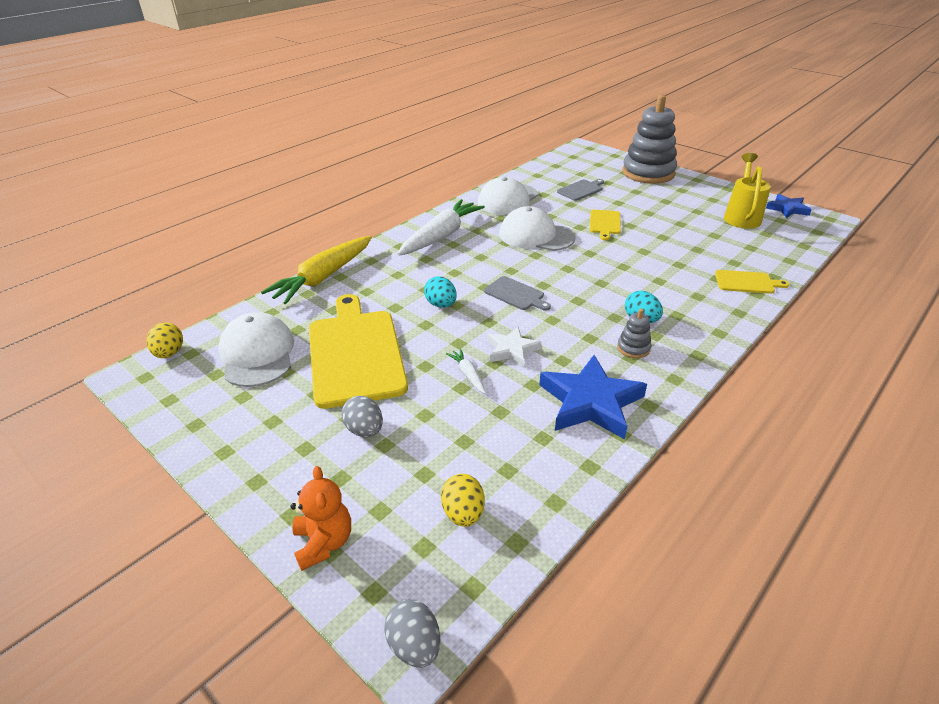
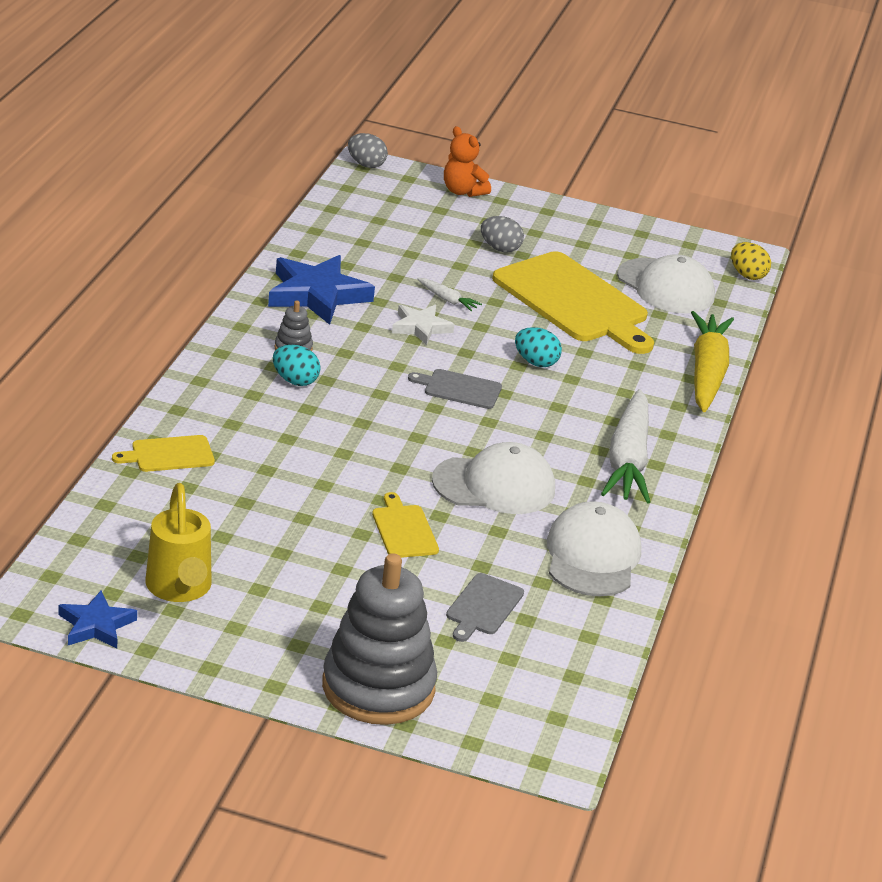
camera: 150 degrees right, 5 degrees down
yellow egg [441,474,484,527] -> none

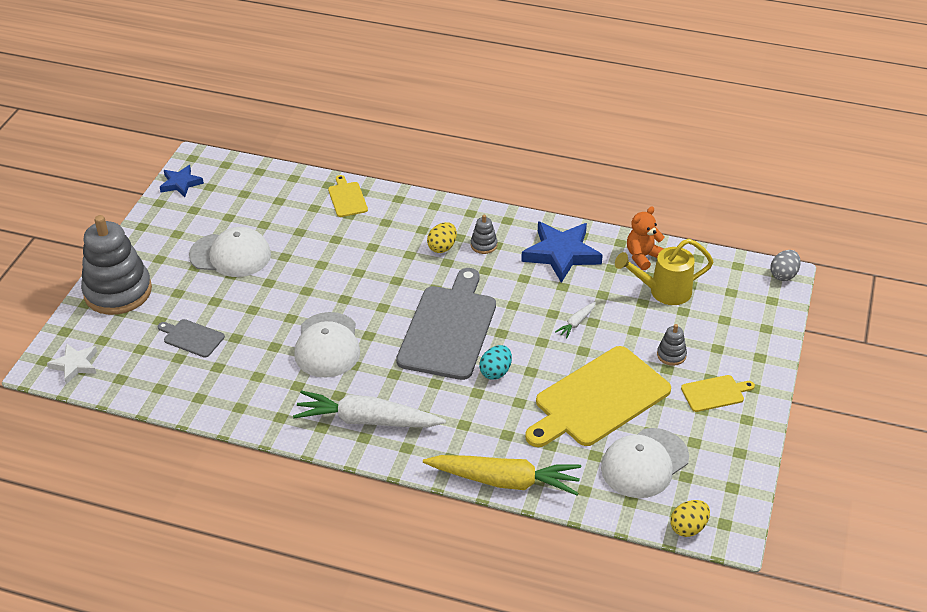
camera: 95 degrees right, 10 degrees up
yellow watering can [145,483,212,602] -> yellow watering can moved to [615,239,714,305]
turquoise egg [273,345,321,386] -> yellow egg [427,222,457,253]
yellow cutting board [372,492,439,558] -> yellow cutting board moved to [681,375,755,412]
white star [392,305,454,345] -> white star moved to [47,343,97,384]
grey cutting board [408,369,502,409] -> grey cutting board [396,268,496,380], size x2.19
orange teddy bear [444,126,491,197] -> orange teddy bear moved to [627,206,664,270]
grey egg [481,216,524,253] -> grey stacking toy [657,324,687,366]
white cap [547,501,641,596] -> white cap moved to [189,227,271,277]

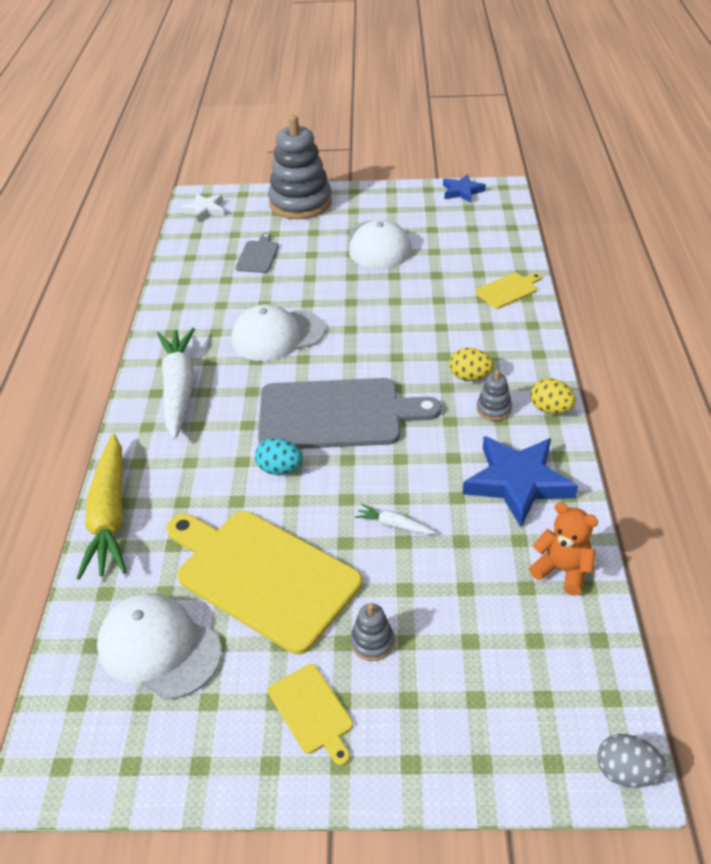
camera: 75 degrees right, 0 degrees up
yellow watering can [615,239,714,305] -> none
yellow egg [670,500,710,537] -> yellow egg moved to [530,378,576,414]

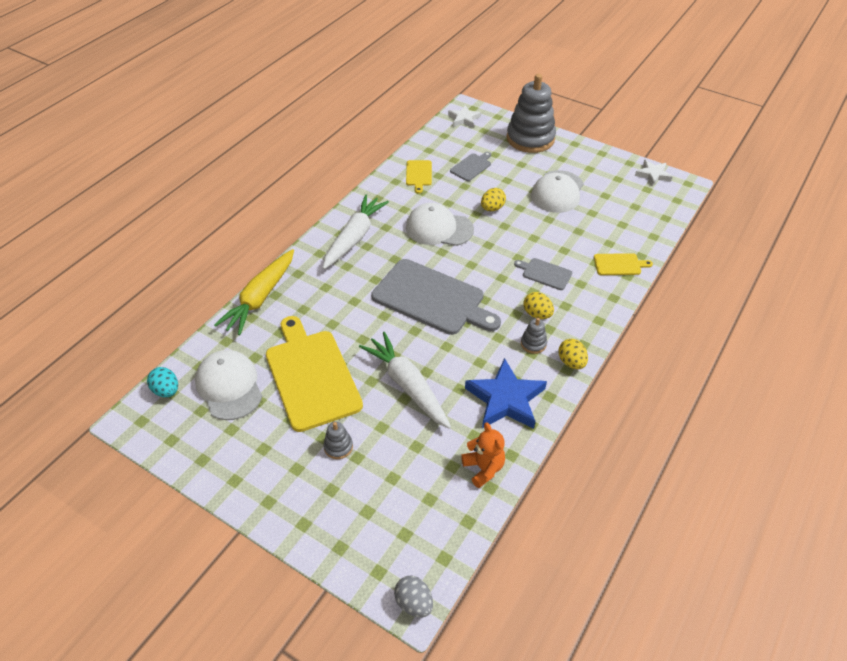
camera: 30 degrees right, 5 degrees up
turquoise egg [255,438,303,475] -> turquoise egg moved to [147,367,178,397]
yellow cutting board [268,664,353,765] -> yellow cutting board moved to [406,160,432,193]
white carrot [355,504,435,534] -> white carrot [359,332,451,429], size x2.35
blue star [443,174,486,203] -> white star [635,160,672,186]
none -> yellow egg [481,188,506,211]
none -> grey cutting board [514,258,572,290]

